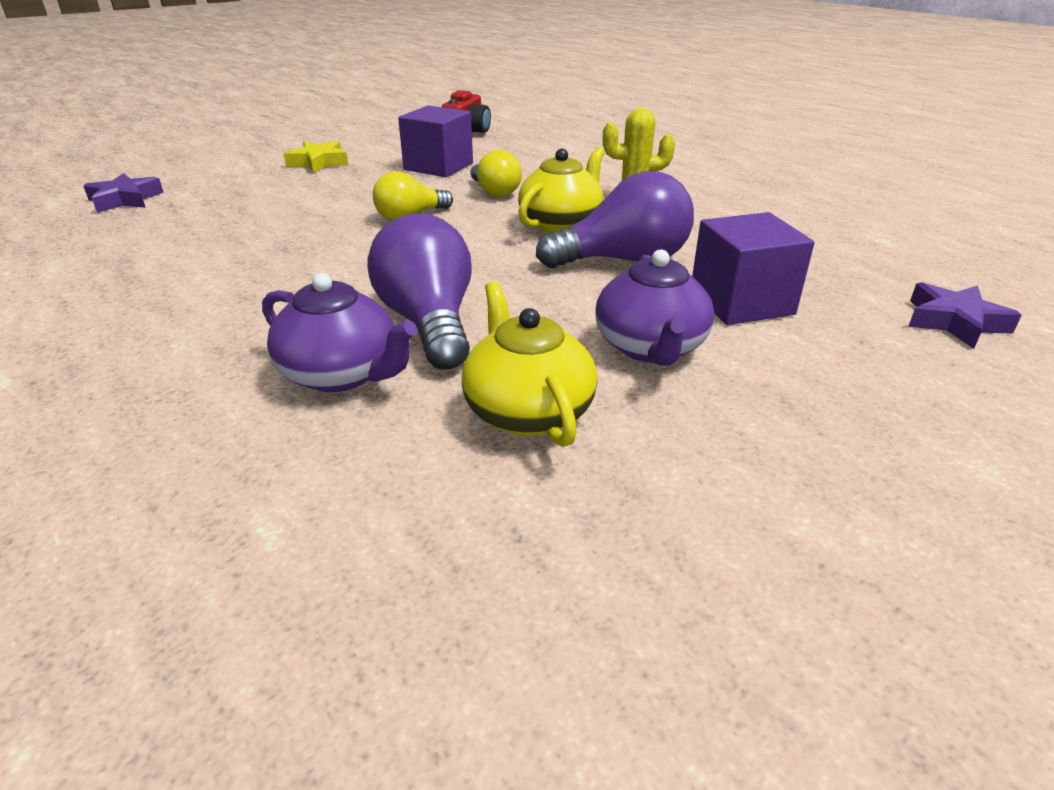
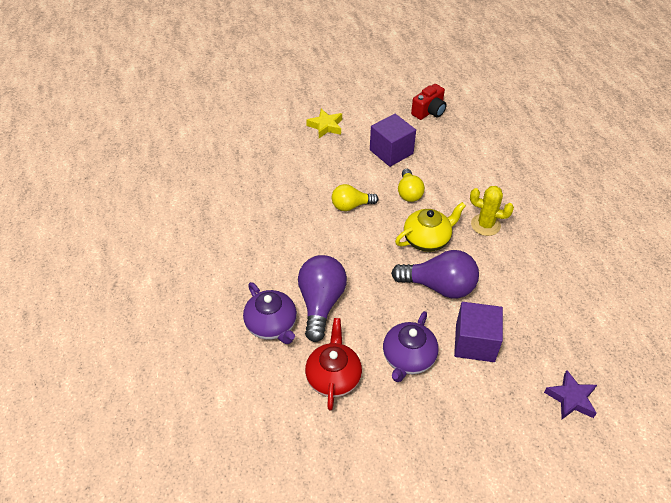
camera: 25 degrees right, 15 degrees up
purple star [84,173,164,213] -> none
yellow teapot [461,281,597,447] -> red teapot [305,318,362,411]

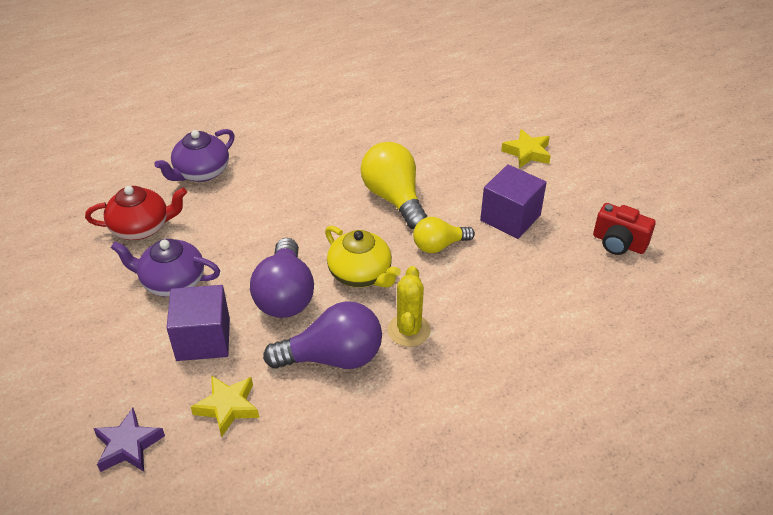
camera: 75 degrees right, 5 degrees down
purple light bulb [298,255,347,342] -> purple light bulb moved to [263,301,382,369]
yellow light bulb [332,184,378,211] -> yellow light bulb [361,142,427,229], size x1.61
none -> yellow star [191,375,259,437]

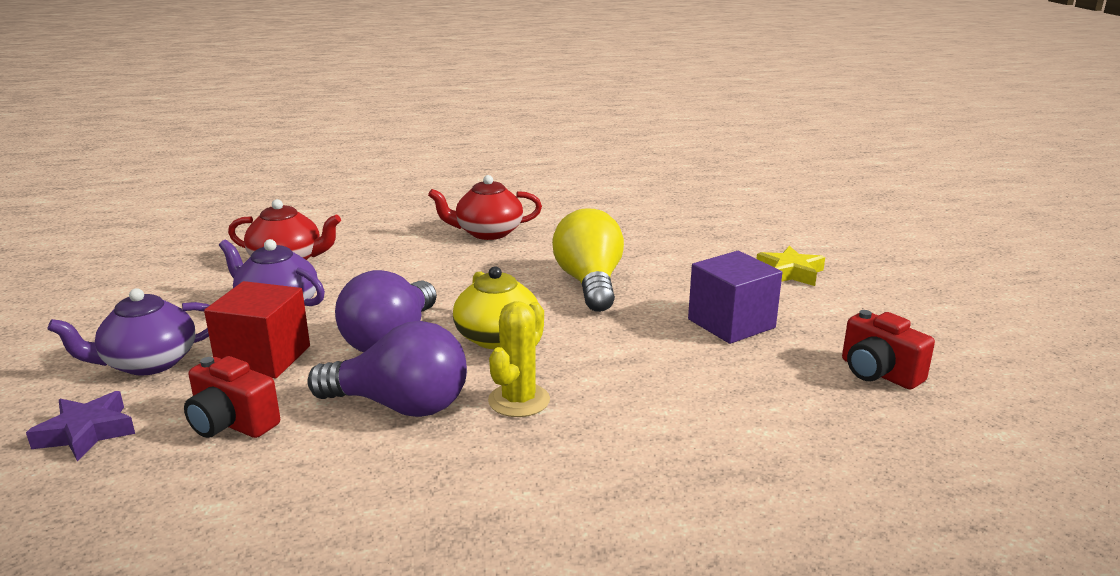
camera: 20 degrees right, 20 degrees down
purple teapot [154,129,235,182] -> purple teapot moved to [48,288,210,376]
purple cube [166,285,230,361] -> red cube [204,281,310,379]
yellow star [191,375,259,437] -> red camera [184,356,280,438]
yellow light bulb [413,217,475,253] -> none
none -> red teapot [428,175,542,240]

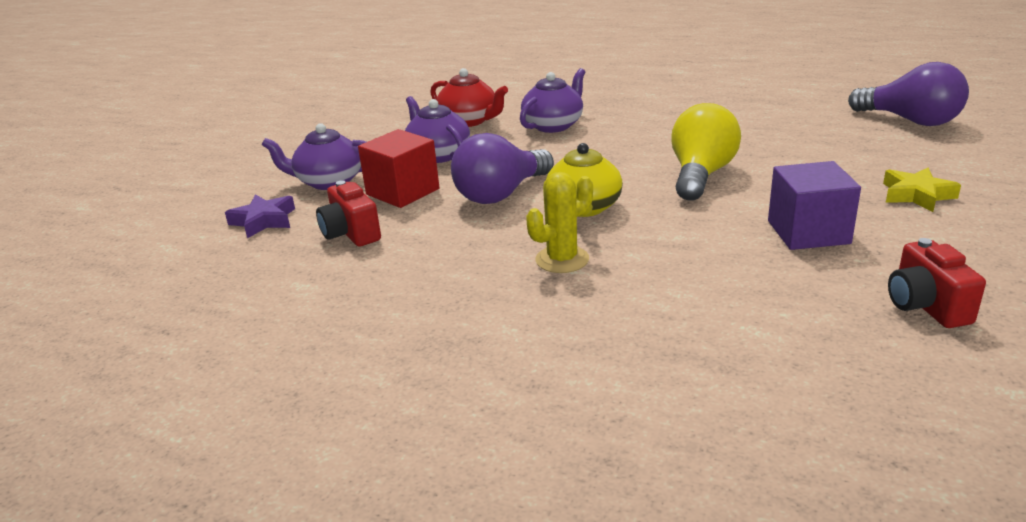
camera: 30 degrees right, 5 degrees up
purple light bulb [307,321,467,417] -> purple light bulb moved to [848,62,969,126]
red teapot [428,175,542,240] -> none
none -> purple teapot [520,68,585,133]

